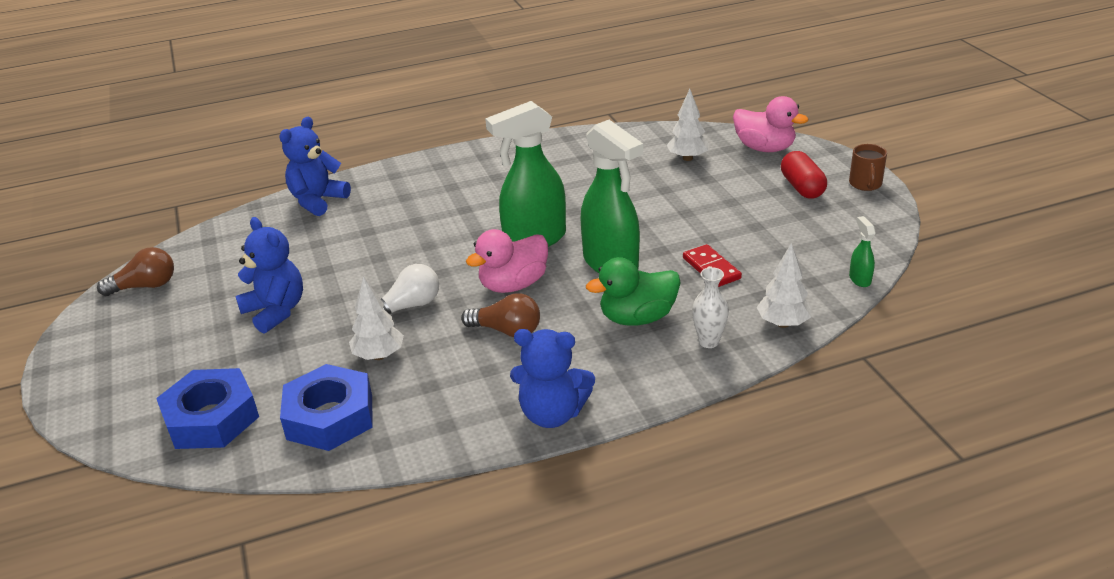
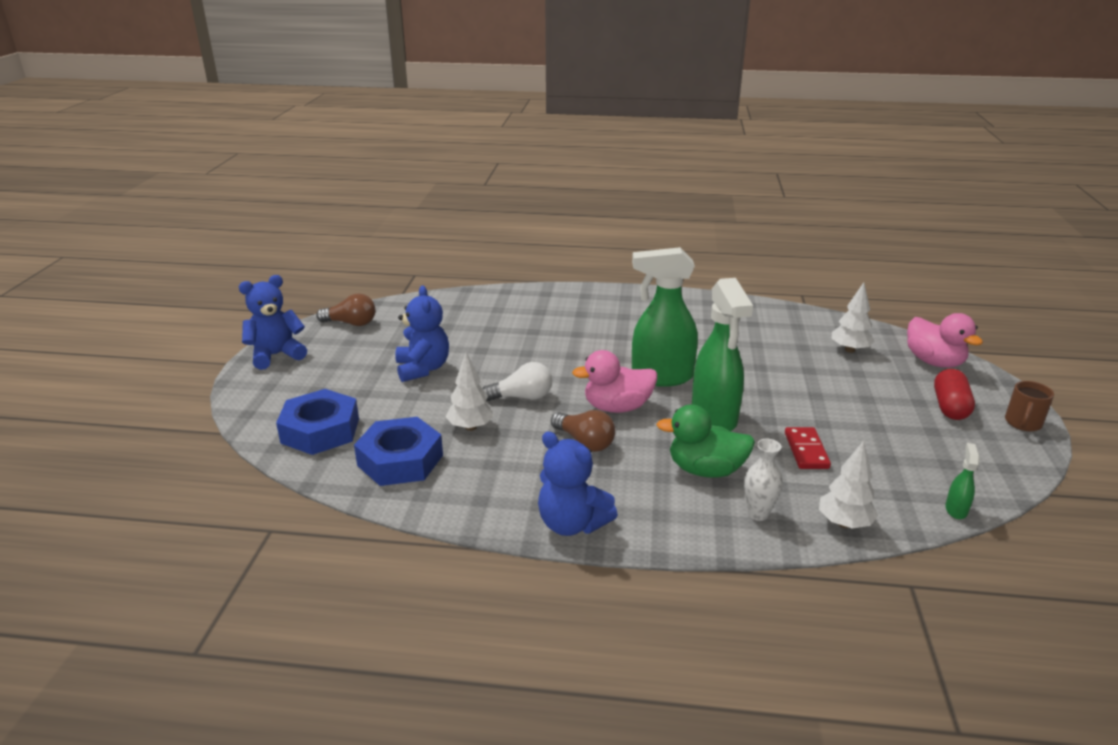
camera: 25 degrees right, 5 degrees down
blue teddy bear [279,117,351,216] -> blue teddy bear moved to [239,275,307,370]

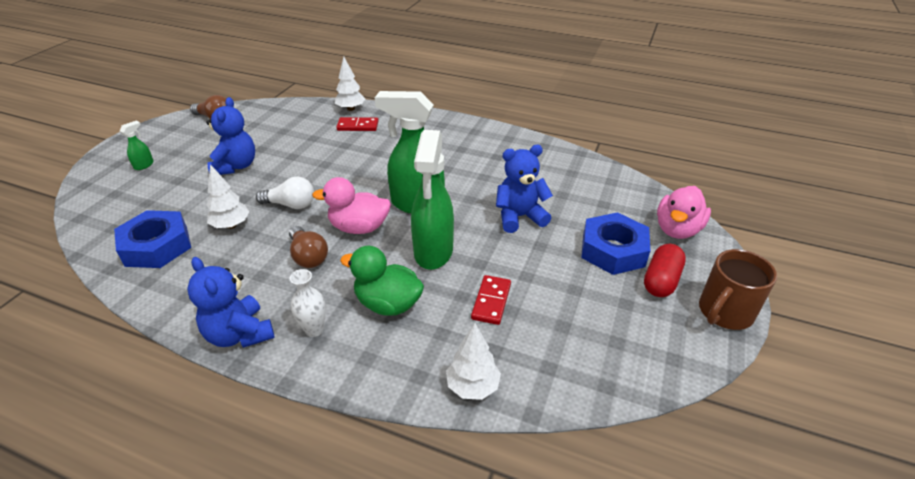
camera: 15 degrees right, 10 degrees up
blue teddy bear [239,275,307,370] -> blue teddy bear moved to [496,145,553,233]
blue nut [276,389,359,455] -> blue nut moved to [581,212,651,275]
white vase [744,439,783,521] -> white vase moved to [290,269,326,337]
white tree [831,282,875,353] -> white tree moved to [335,57,365,111]
pink duck [907,313,983,368] -> pink duck turned 45 degrees clockwise [657,186,711,239]
green spray bottle [945,443,980,519] -> green spray bottle moved to [120,121,154,170]
brown mug [1005,381,1054,431] -> brown mug [699,249,777,330], size x1.55
none -> red domino [336,117,379,131]

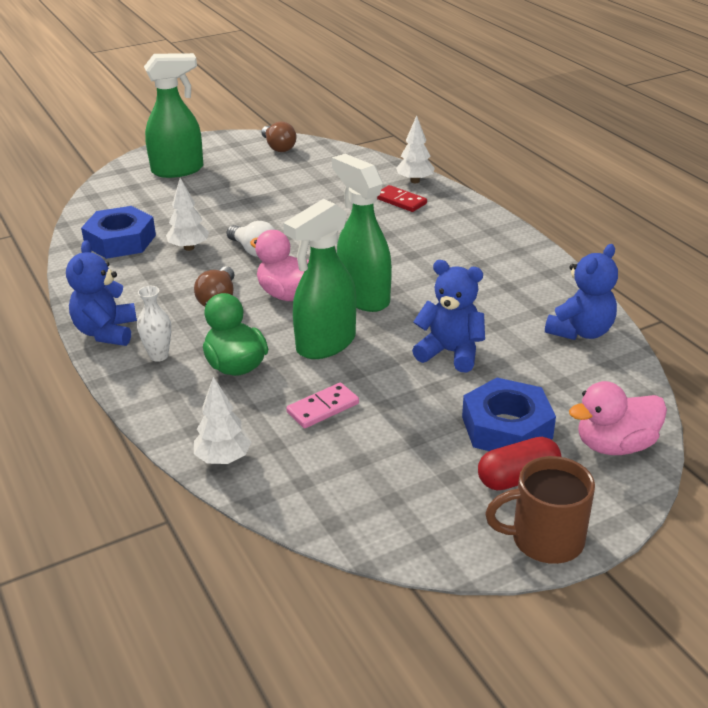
camera: 40 degrees right, 5 degrees down
green spray bottle [120,121,154,170] -> green spray bottle [144,53,203,178], size x2.40
blue teddy bear [206,97,255,175] -> blue teddy bear moved to [545,244,618,340]
red domino [471,275,511,325] -> pink domino [286,382,359,428]

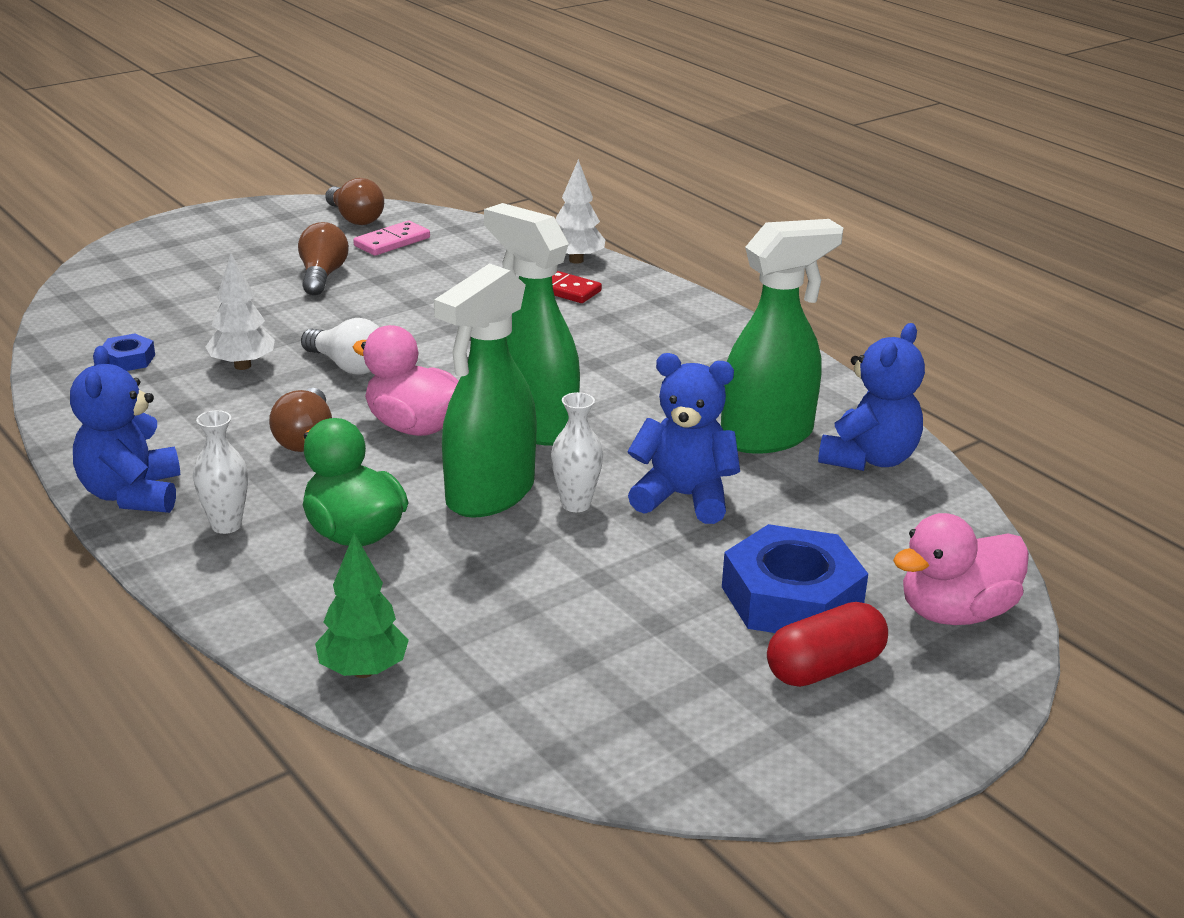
camera: 10 degrees left, 5 degrees down
blue nut [81,206,156,259] -> blue nut [102,334,155,371], size x0.47
green spray bottle [144,53,203,178] -> green spray bottle moved to [721,219,843,454]
white tree [194,376,252,464] -> green tree [315,533,409,678]
pink domino [286,382,359,428] -> pink domino moved to [353,221,430,256]
brown mug [485,456,595,564] -> none
none -> brown light bulb [298,222,349,296]
none -> white vase [551,392,603,512]

